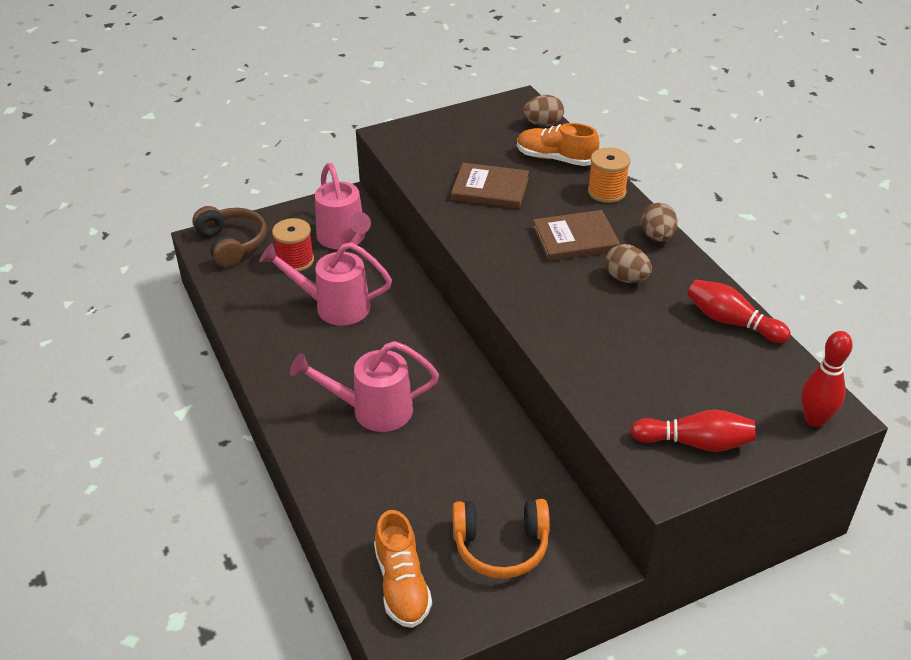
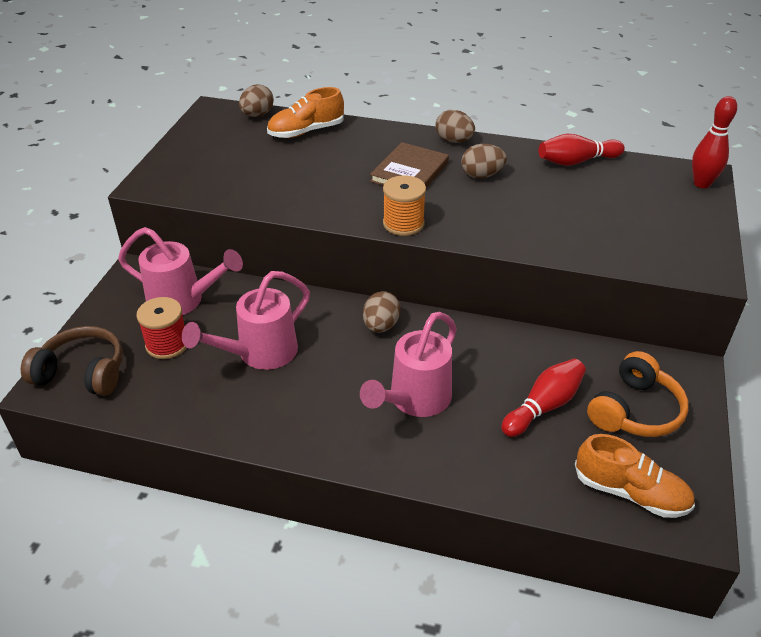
camera: 50 degrees left, 0 degrees up
brown book [451,163,529,209] -> none
orange spool [588,147,630,203] -> orange spool moved to [383,175,426,236]
red bowling pin [630,410,755,452] -> red bowling pin moved to [501,359,586,437]
none -> brown egg [363,291,401,333]

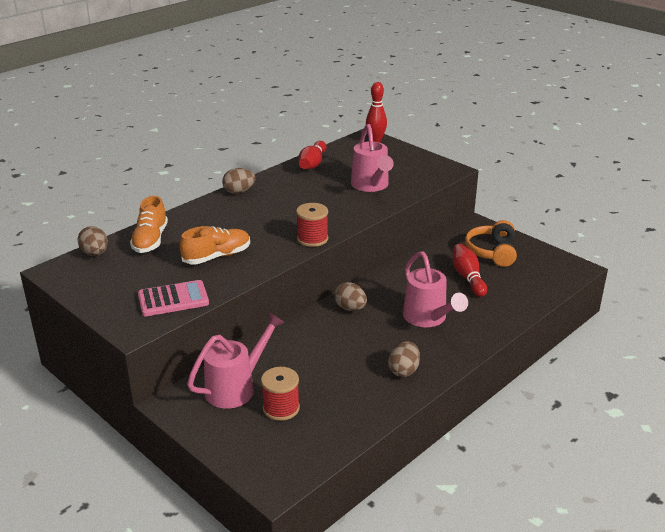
camera: 60 degrees left, 10 degrees down
brown headphones [21,326,123,396] -> none
pink watering can [182,271,310,370] -> pink watering can moved to [351,124,394,192]
brown book [370,142,449,188] -> none
orange spool [383,175,426,236] -> red spool [296,203,328,247]
brown egg [461,144,507,179] -> brown egg moved to [388,341,420,377]
orange shoe [575,434,695,518] -> orange shoe moved to [180,226,250,264]
orange headphones [587,351,689,437] -> orange headphones turned 150 degrees counterclockwise [465,220,517,267]
none -> pink calculator [138,280,209,316]

